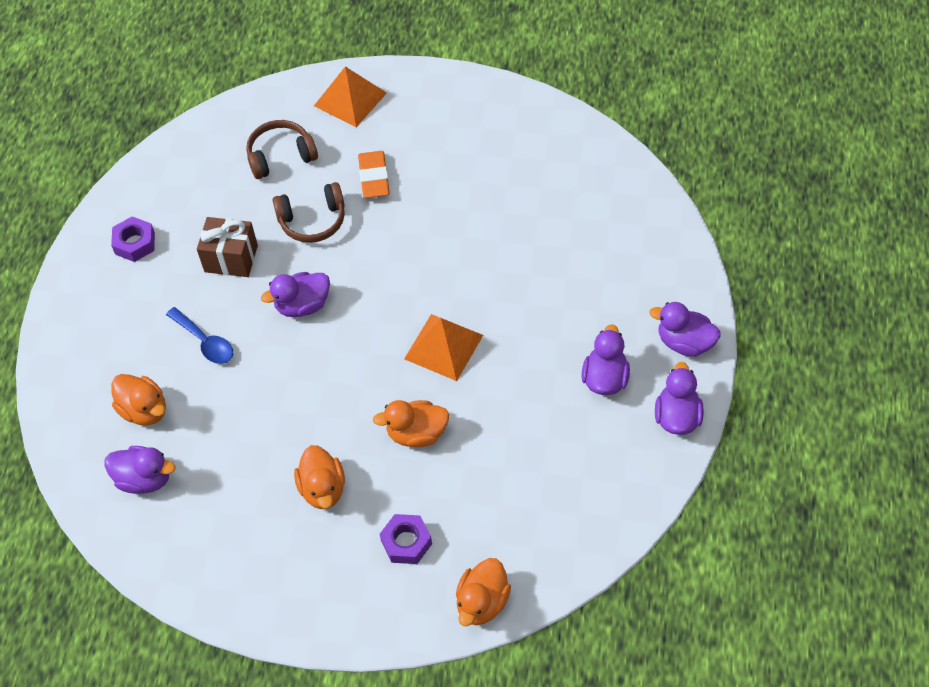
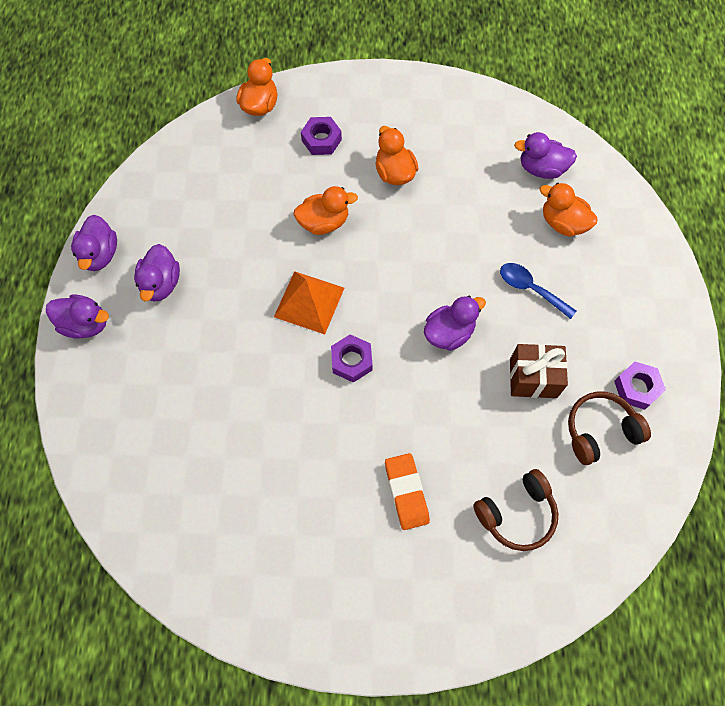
camera: 170 degrees right, 10 degrees up
brown headphones [273,182,345,243] -> brown headphones moved to [568,392,651,465]
orange pyramid [314,66,387,127] -> none
none -> purple nut [331,334,373,383]

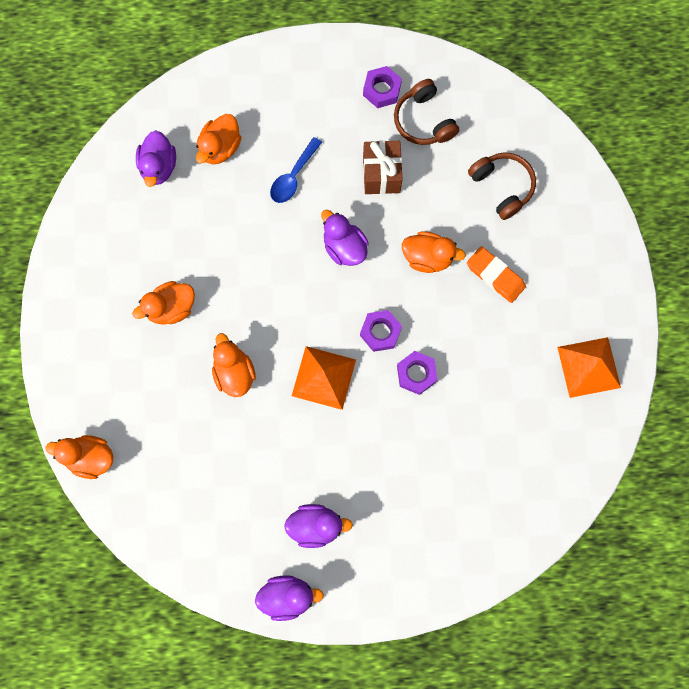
camera: 95 degrees left, 10 degrees up
purple duck [46,295,109,338] -> none
purple nut [301,117,342,155] -> purple nut moved to [397,351,437,395]
orange eraser [385,453,430,530] -> orange eraser turned 60 degrees clockwise [467,246,526,303]
none -> orange duck [402,231,466,273]
none -> orange pyramid [557,337,621,398]

